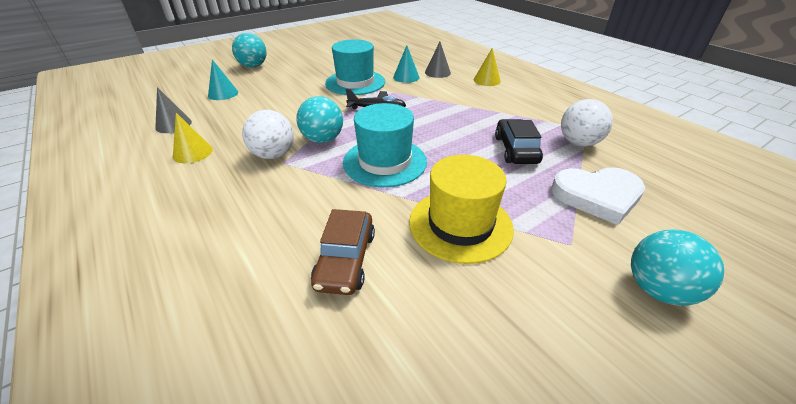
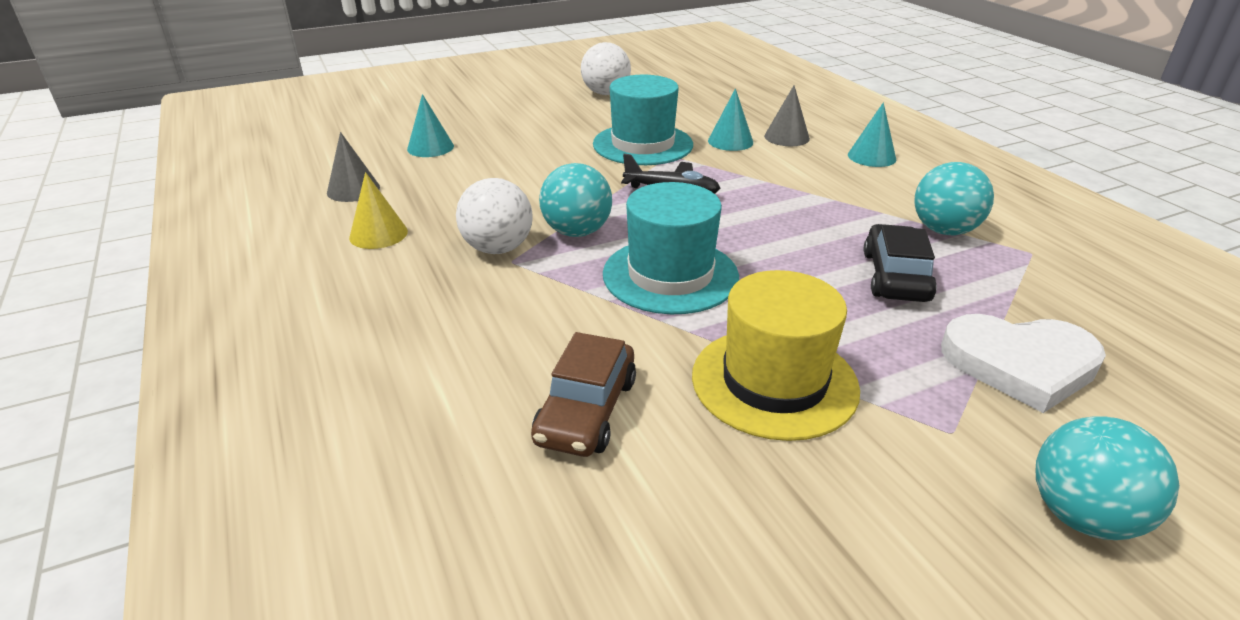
camera: 10 degrees right, 5 degrees down
turquoise ball [232,33,267,68] -> turquoise ball moved to [914,162,994,235]
yellow cone [474,48,501,86] -> turquoise cone [848,102,896,167]
white ball [561,99,613,146] -> white ball moved to [581,42,631,95]

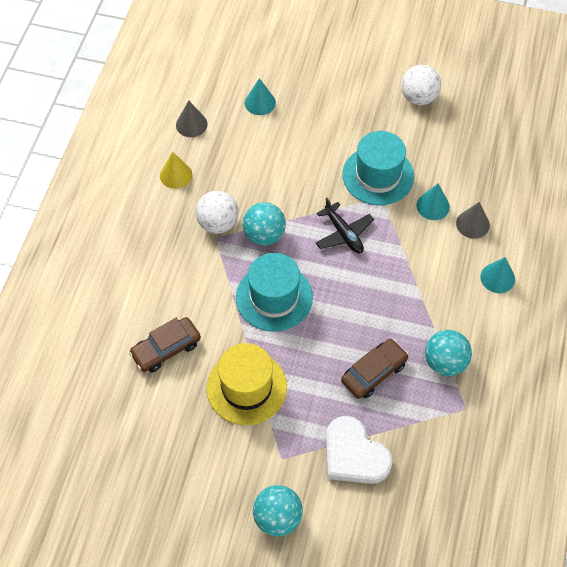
camera: 40 degrees right, 25 degrees up
black car [864,224,937,302] -> brown car [341,339,409,399]

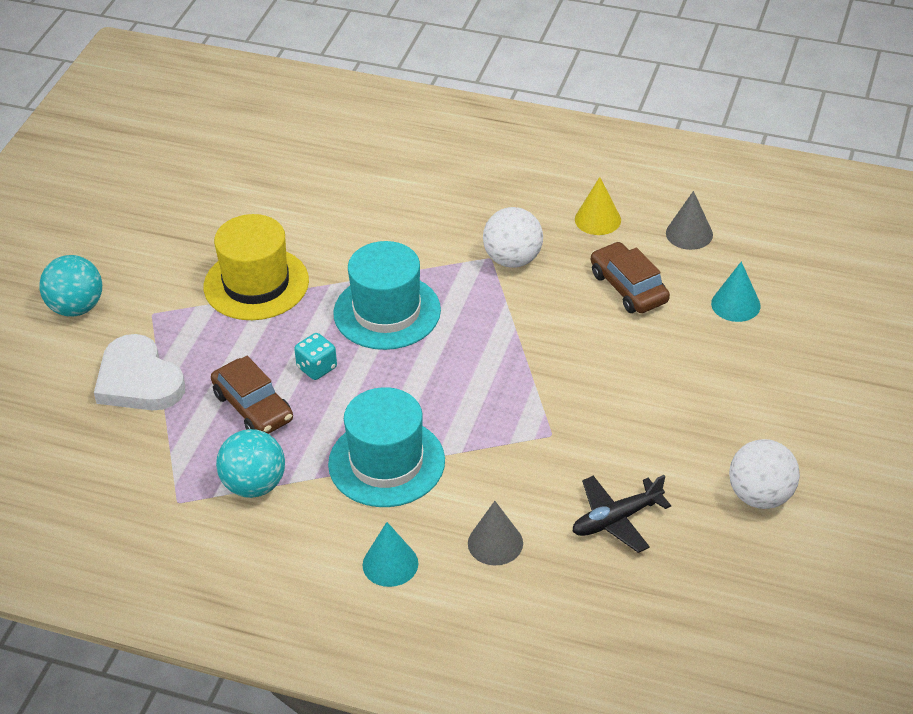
camera: 95 degrees right, 15 degrees down
brown car [129,317,201,372] -> brown car moved to [591,242,670,313]
turquoise ball [243,202,286,246] -> none
black plane [316,198,374,253] -> black plane moved to [572,475,671,553]
white heart [326,416,393,484] -> white heart turned 90 degrees counterclockwise [94,334,185,410]
turquoise hat [342,131,414,205] -> turquoise hat moved to [328,387,445,507]
turquoise cone [417,184,450,220] -> none
none -> turquoise dice [294,333,337,380]

